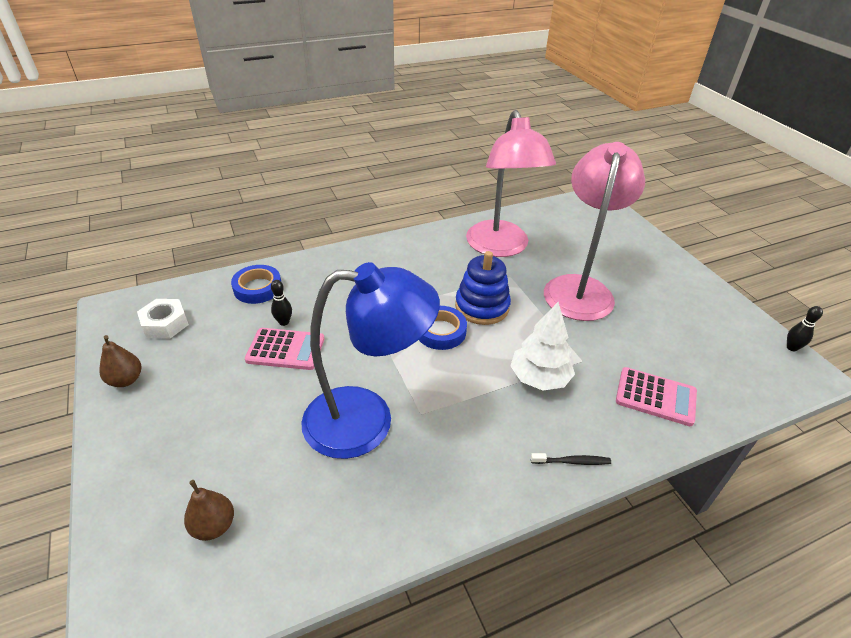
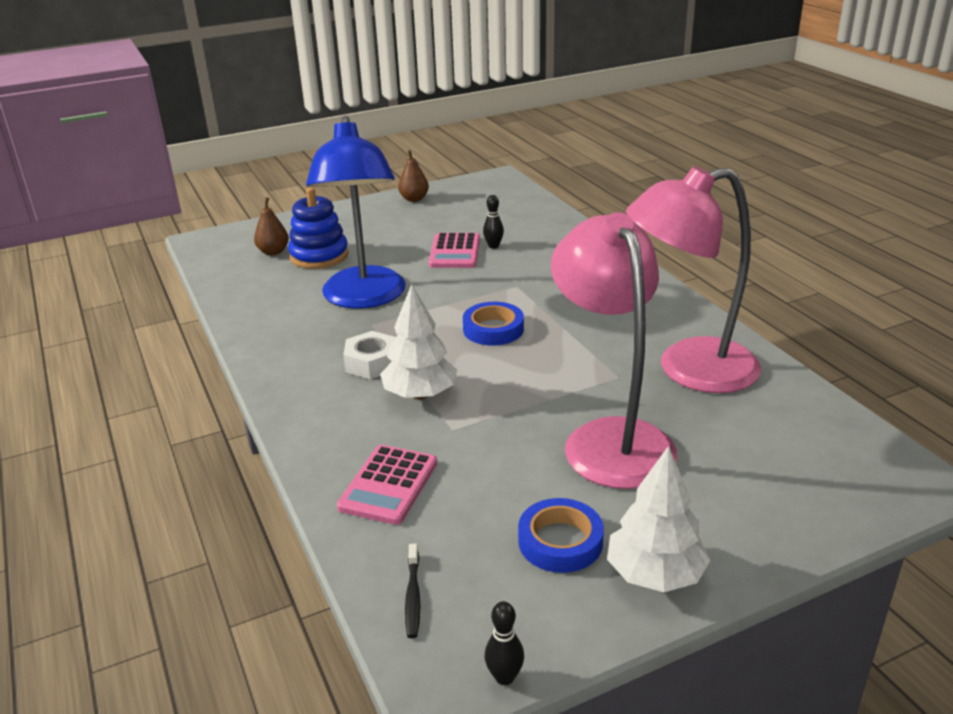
camera: 90 degrees right, 10 degrees down
white nut [137,299,189,339] -> white nut moved to [343,331,396,379]
blue tape [231,265,281,304] -> blue tape moved to [518,498,604,573]
blue stacking toy [455,251,511,325] -> blue stacking toy moved to [288,188,349,269]
black toothbrush [531,453,611,465] -> black toothbrush moved to [405,544,420,638]
pink lamp [544,142,645,321] -> pink lamp turned 120 degrees counterclockwise [551,212,677,489]
none -> white tree [607,446,710,592]

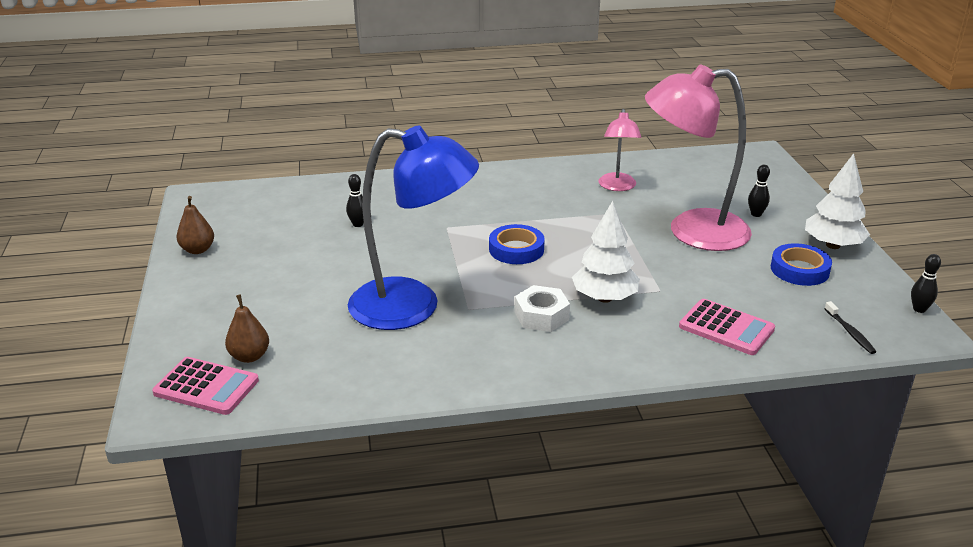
camera: 75 degrees left, 0 degrees up
blue stacking toy [288,188,349,269] -> none
black toothbrush [405,544,420,638] -> black toothbrush turned 60 degrees clockwise [825,301,876,354]
pink calculator [429,233,480,268] -> pink calculator moved to [152,357,259,415]
pink lamp [626,166,761,393] -> pink lamp [598,109,641,191], size x0.52
none -> black bowling pin [748,165,770,217]

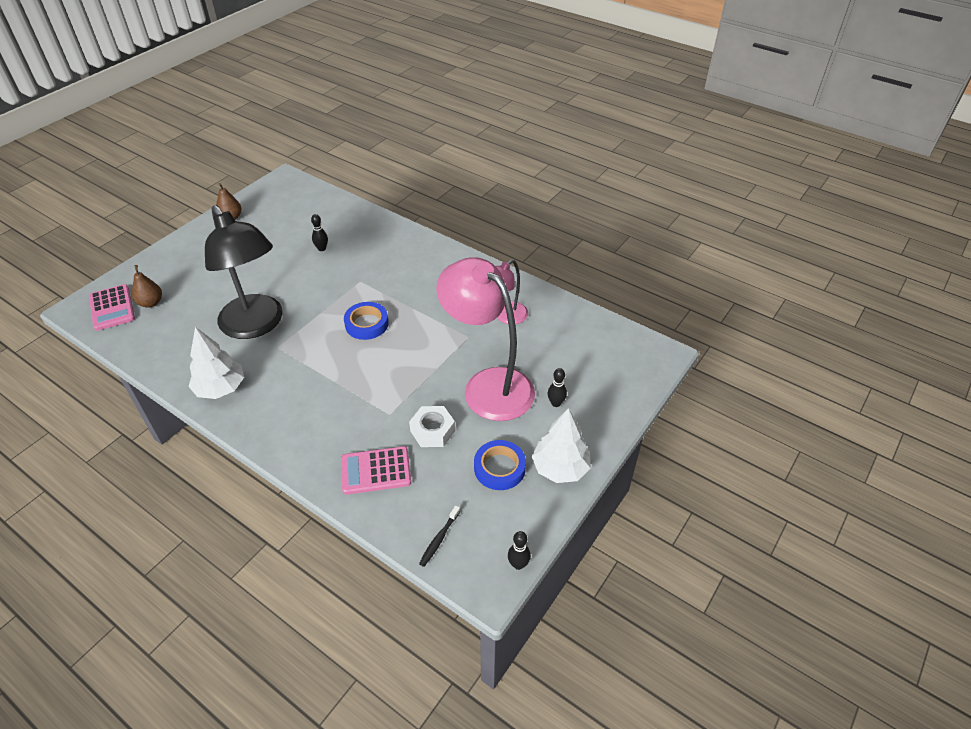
camera: 45 degrees right, 15 degrees up
blue lamp [348,125,479,330] -> black lamp [205,205,283,339]
white nut [515,285,570,332] -> white nut moved to [409,406,455,447]
white tree [572,201,640,303] -> white tree moved to [188,327,244,399]
pink calculator [679,299,775,355] -> pink calculator turned 90 degrees clockwise [341,446,411,495]

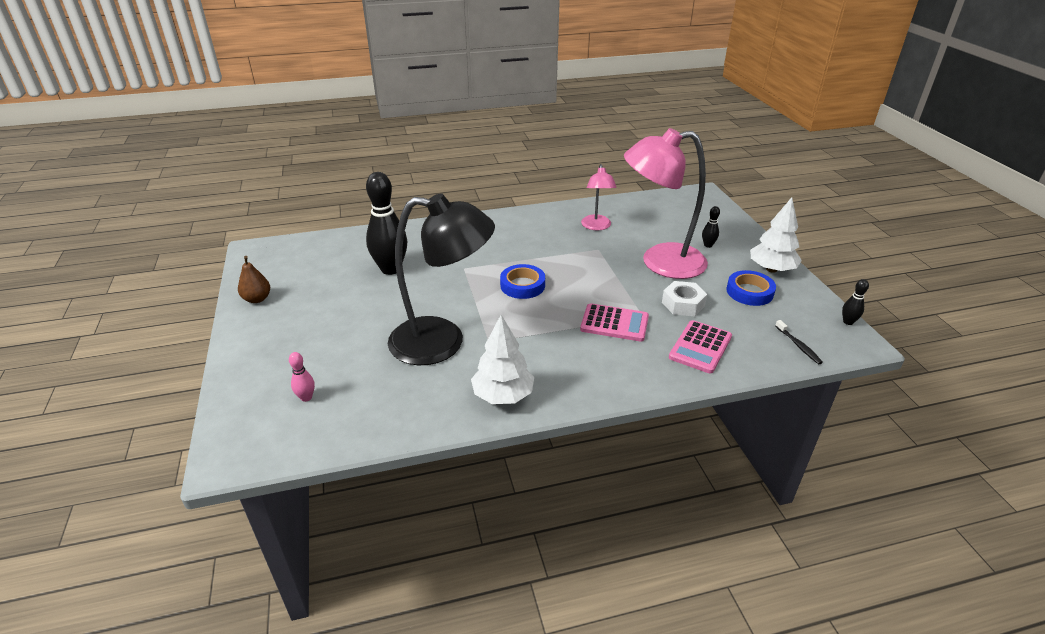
camera: 50 degrees left, 10 degrees down
pink calculator [89,284,135,331] -> pink calculator moved to [580,303,649,342]
brown pear [132,265,162,308] -> pink bowling pin [289,352,315,402]
black bowling pin [311,214,328,251] -> black bowling pin [366,172,407,275], size x2.28

